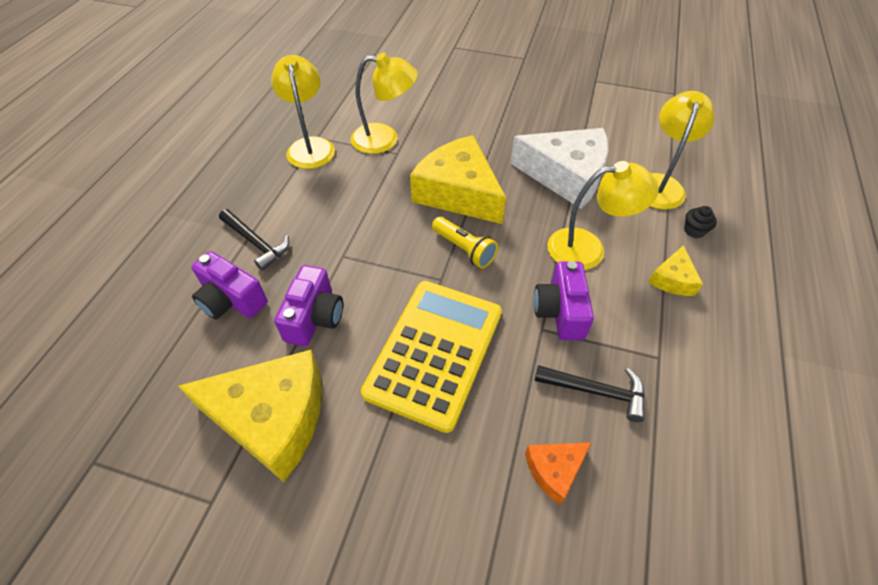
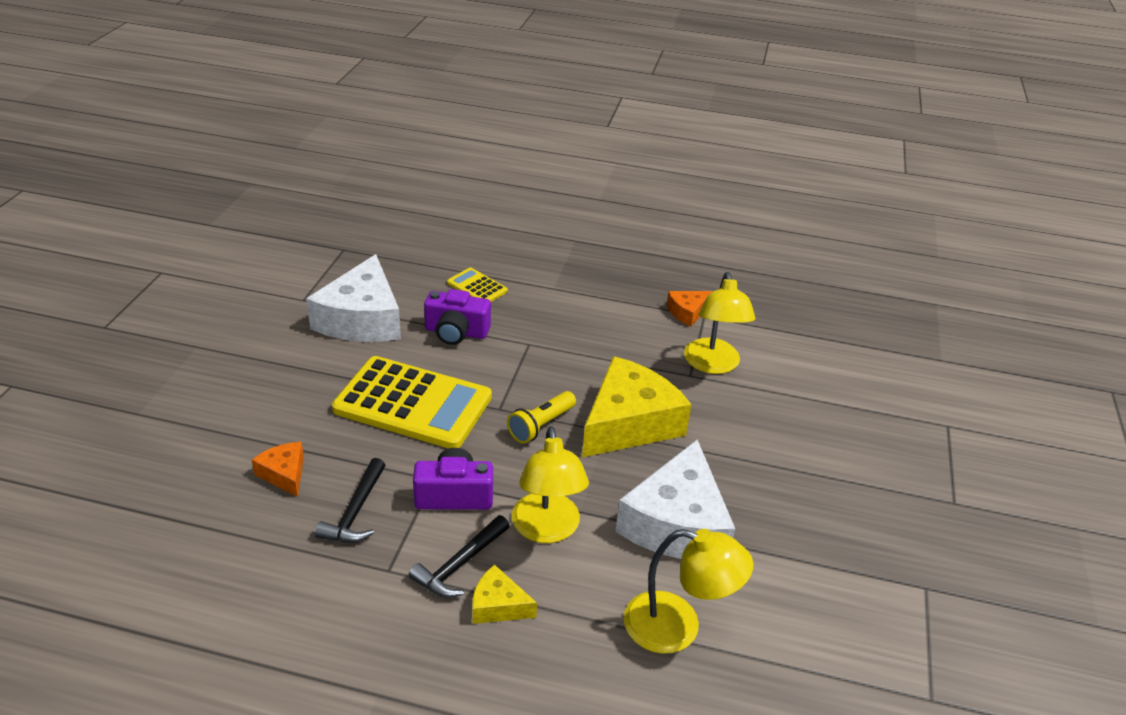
camera: 85 degrees right, 15 degrees down
yellow cheese [178,350,322,482] -> white cheese [306,254,401,342]
purple camera [192,251,268,319] -> yellow calculator [447,268,508,302]
black hammer [219,209,289,271] -> black hammer moved to [409,515,510,598]
yellow lamp [271,55,335,169] -> orange cheese [667,291,713,326]
black cupcake [684,206,717,238] -> none

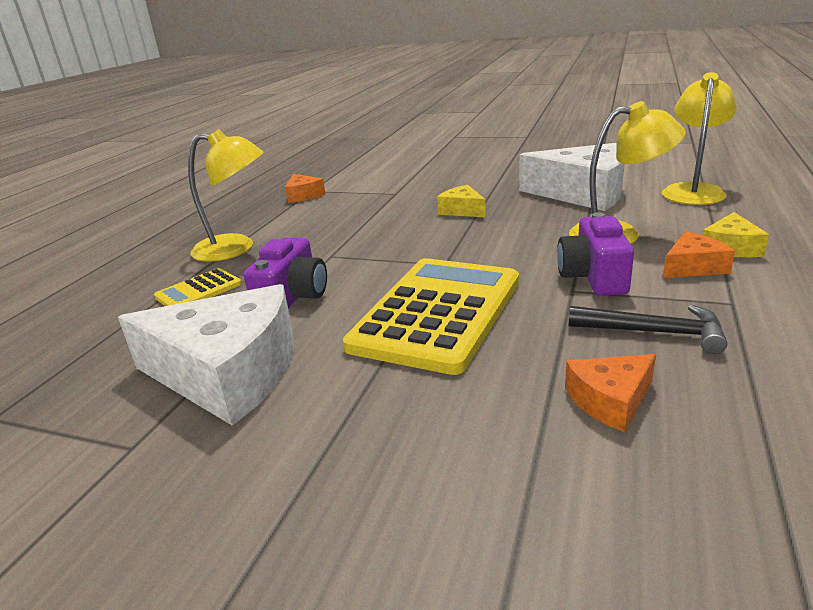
camera: 80 degrees left, 10 degrees down
black hammer [409,515,510,598] -> orange cheese [663,232,735,278]
yellow flashlight [507,391,576,443] -> none
yellow cheese [582,356,692,457] -> yellow cheese [437,185,486,218], size x0.47
yellow lamp [684,272,755,374] -> yellow lamp moved to [188,129,264,262]

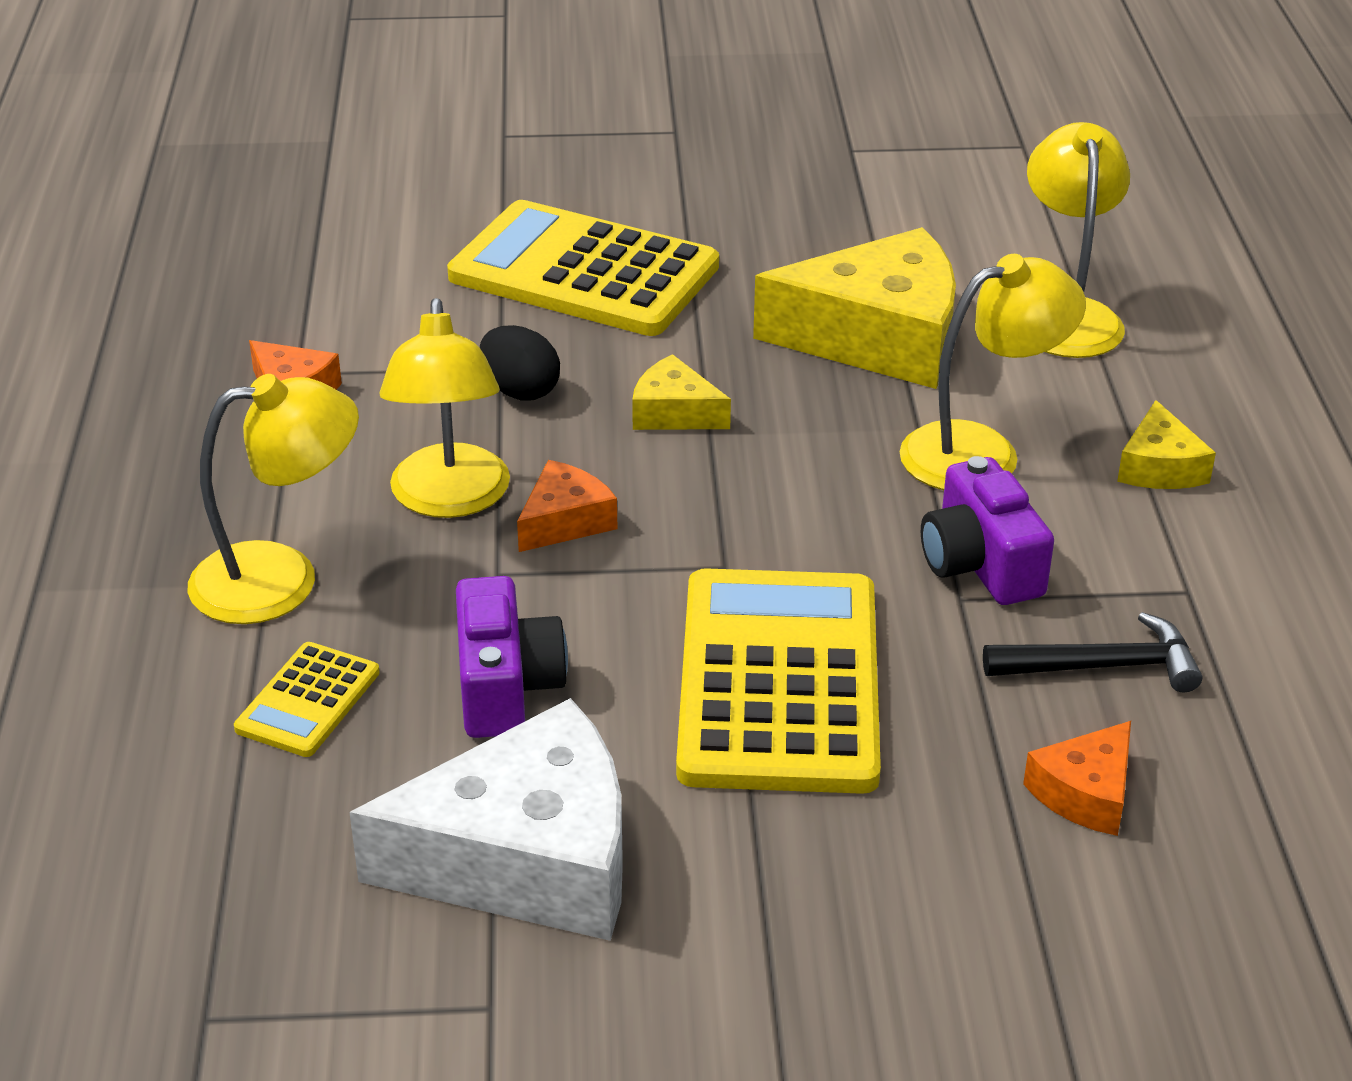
camera: 25 degrees left, 10 degrees up
white cheese [519,143,624,211] -> yellow cheese [753,227,956,389]
orange cheese [663,232,735,278] -> orange cheese moved to [517,460,617,552]
none -> yellow lamp [380,298,510,518]
none -> yellow calculator [447,200,719,336]
none -> black egg [480,325,560,401]

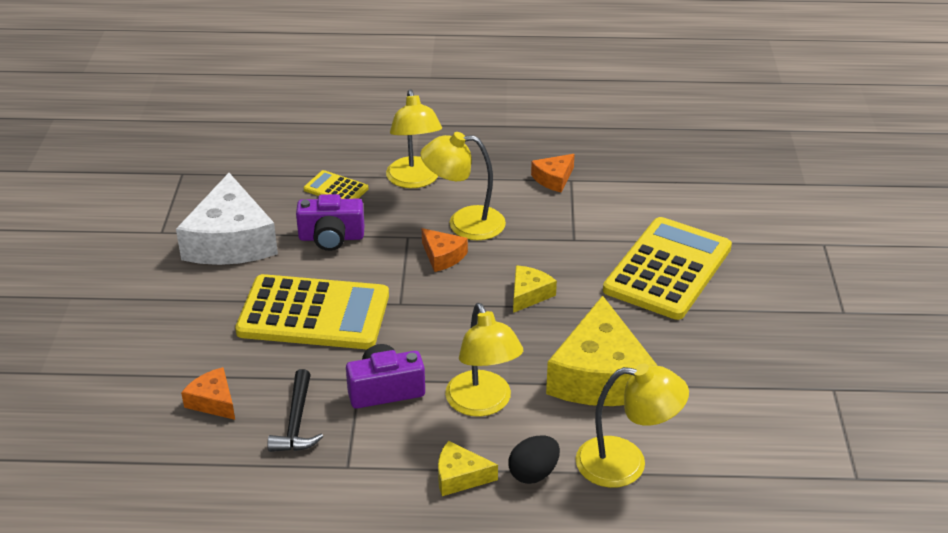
camera: 95 degrees right, 0 degrees up
black egg [480,325,560,401] -> black egg moved to [508,435,560,484]

